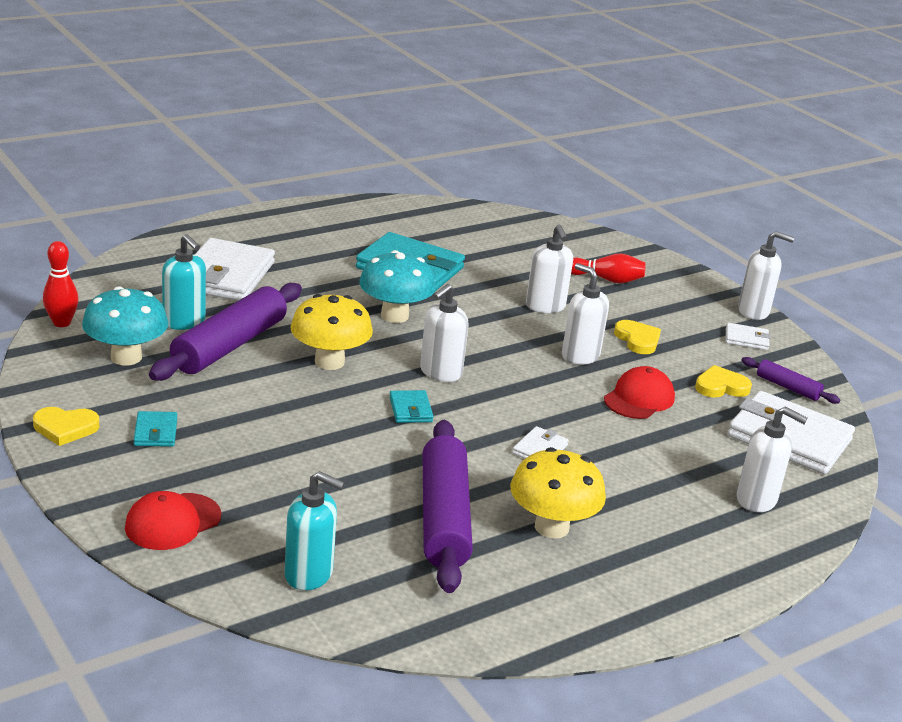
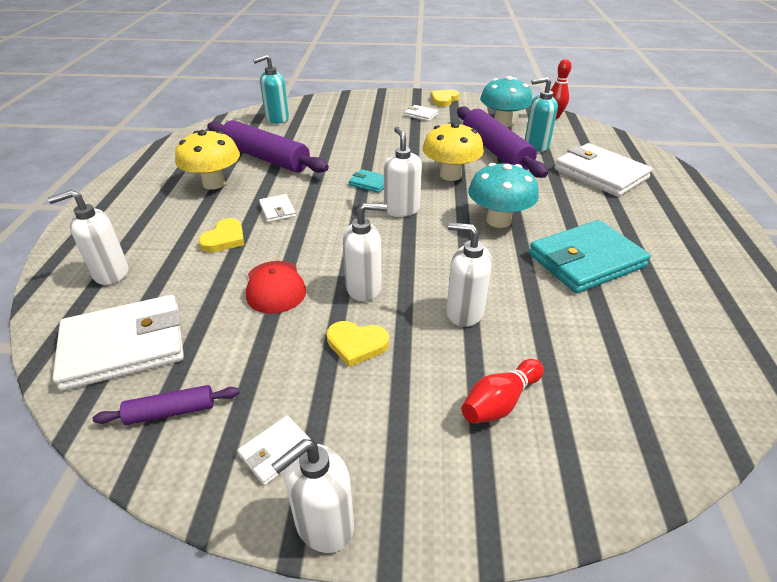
camera: 130 degrees right, 10 degrees up
red cap [125,491,221,550] -> none
turquoise wallet [134,411,177,447] -> white wallet [404,105,438,122]
yellow heart [695,365,752,398] -> yellow heart moved to [198,218,244,252]

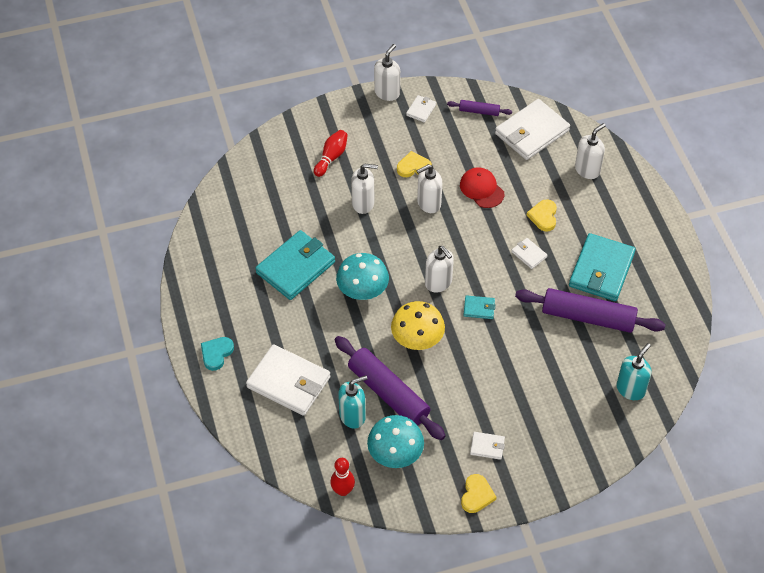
camera: 160 degrees right, 15 degrees up
purple rolling pin [93,385,239,425] -> purple rolling pin turned 45 degrees clockwise [447,100,512,116]
yellow mushroom [175,130,240,190] -> turquoise wallet [569,233,636,301]
none -> turquoise heart [201,337,234,371]

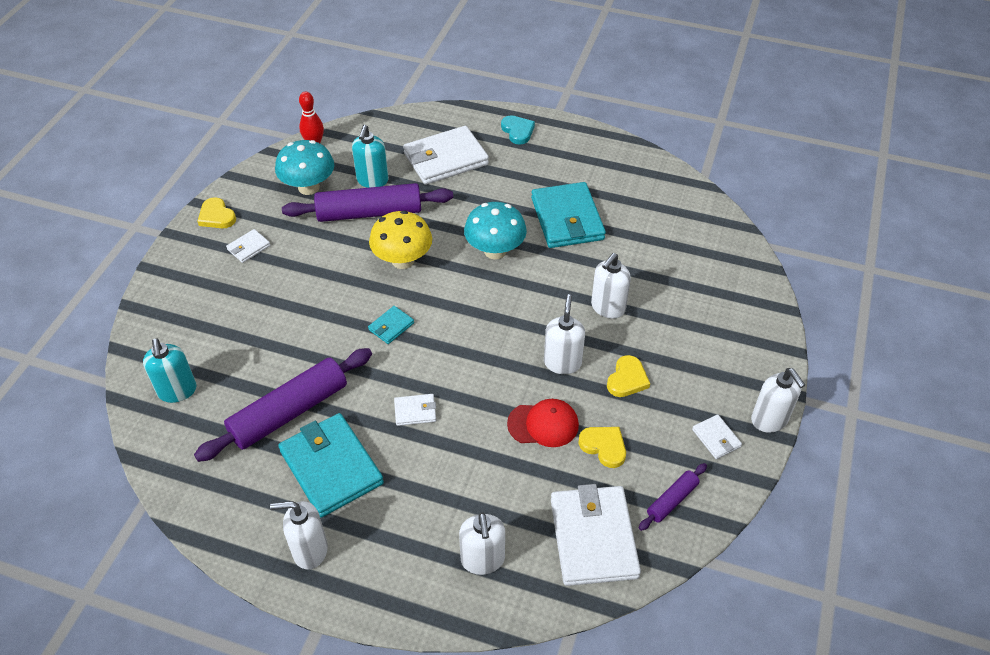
camera: 125 degrees right, 5 degrees down
red bowling pin [314,130,348,177] -> none
white soap dispenser [425,246,454,292] -> white soap dispenser moved to [270,501,328,570]
yellow heart [526,199,557,231] -> yellow heart moved to [578,427,626,468]

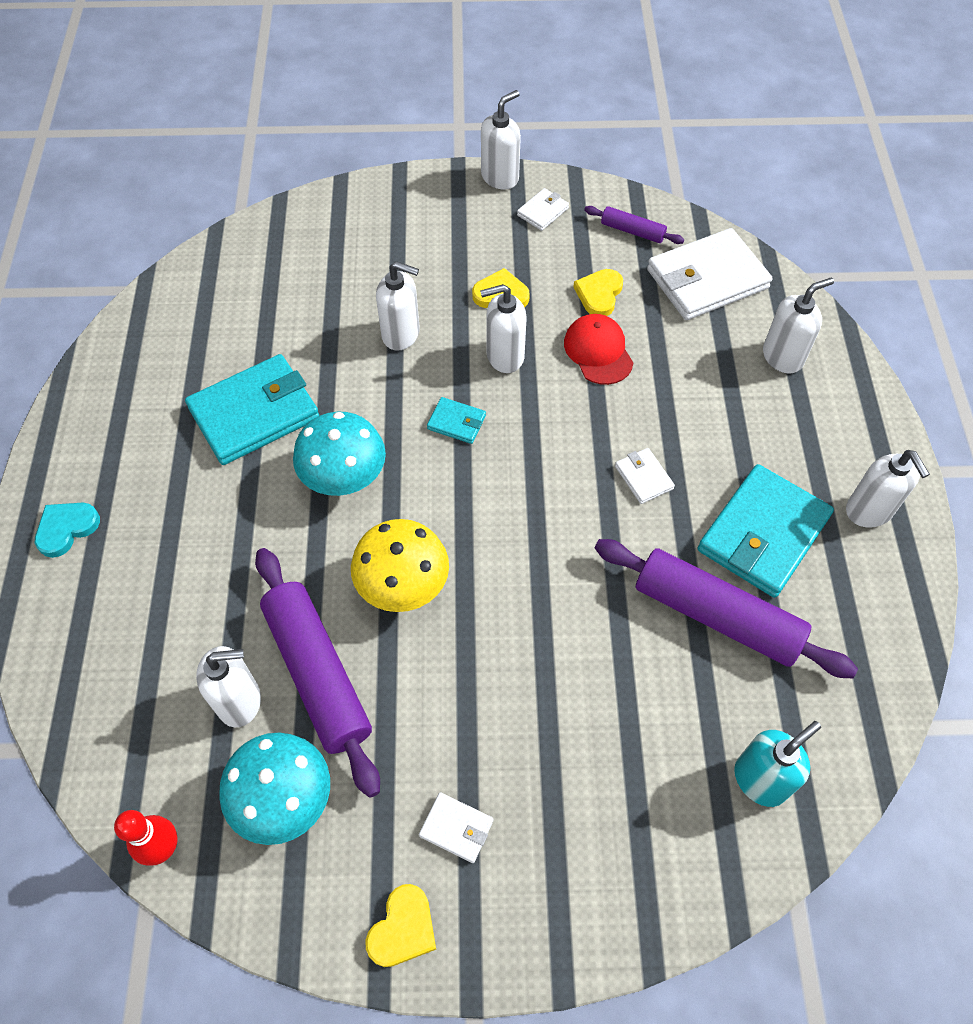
camera: 110 degrees left, 10 degrees up
turquoise soap dispenser [352,125,389,188] -> white soap dispenser [196,646,261,727]
turquoise wallet [368,306,414,344] -> turquoise wallet moved to [427,397,486,444]
white wallet [403,126,489,185] -> none

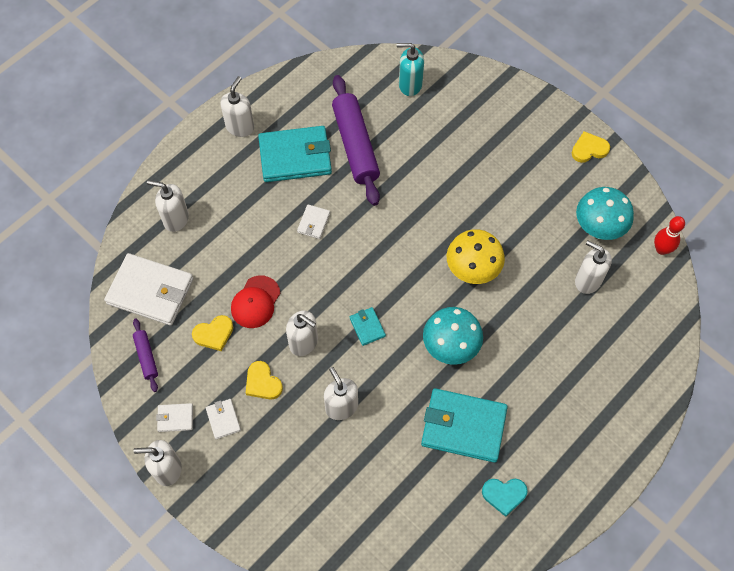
camera: 135 degrees left, 5 degrees up
turquoise heart [35,503,100,558] -> turquoise heart moved to [482,479,528,517]
purple rolling pin [255,548,380,798] -> none
white wallet [419,792,493,863] -> white wallet moved to [206,399,241,439]

